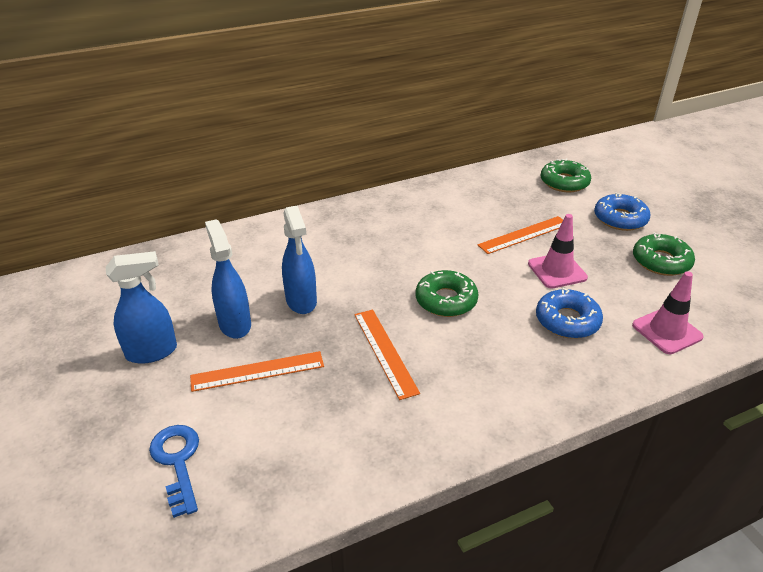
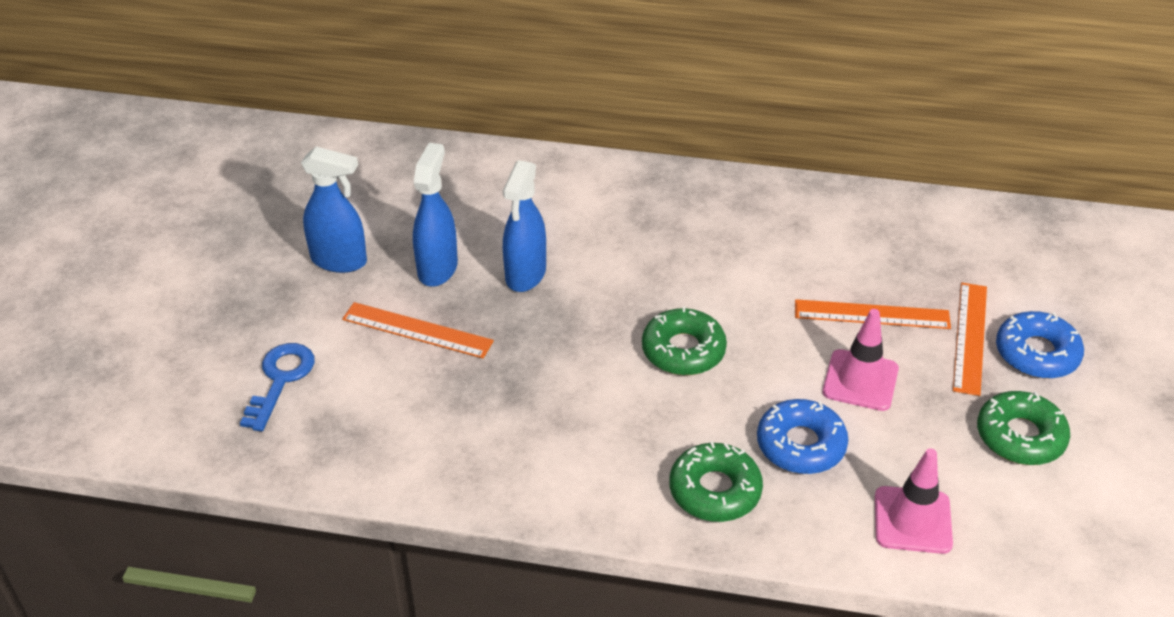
camera: 35 degrees right, 5 degrees up
orange ruler [354,310,420,400] -> orange ruler moved to [953,283,987,396]
green donut [541,159,591,193] -> green donut moved to [669,441,763,522]

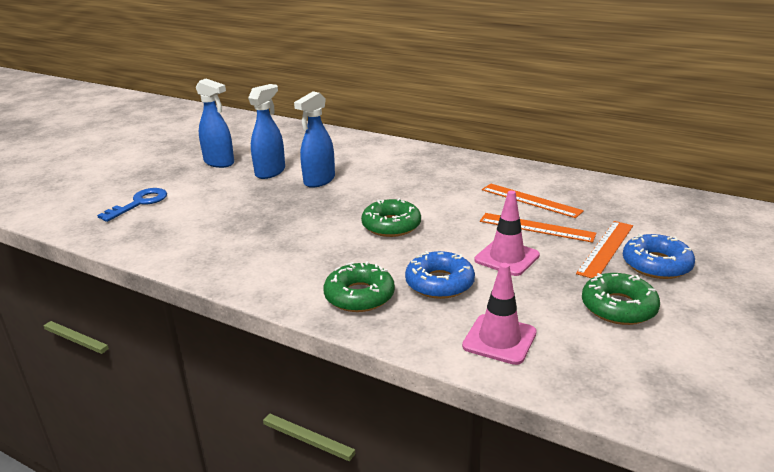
camera: 20 degrees right, 15 degrees down
orange ruler [342,302,494,358] -> orange ruler moved to [482,183,584,218]

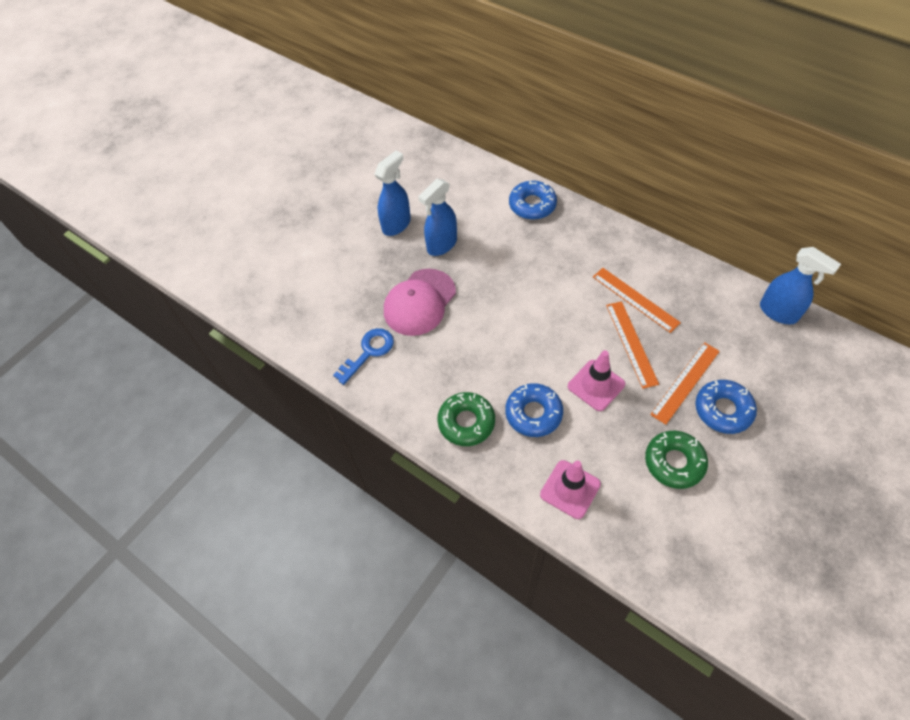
camera: 10 degrees right, 30 degrees up
blue key [97,188,167,222] -> blue key moved to [333,328,394,385]
blue spray bottle [196,78,234,168] -> blue spray bottle moved to [760,247,841,325]
green donut [361,198,421,237] -> none
orange ruler [480,213,596,243] -> orange ruler turned 45 degrees clockwise [606,301,659,389]
none -> pink cap [384,269,456,336]
none -> blue donut [509,181,557,220]

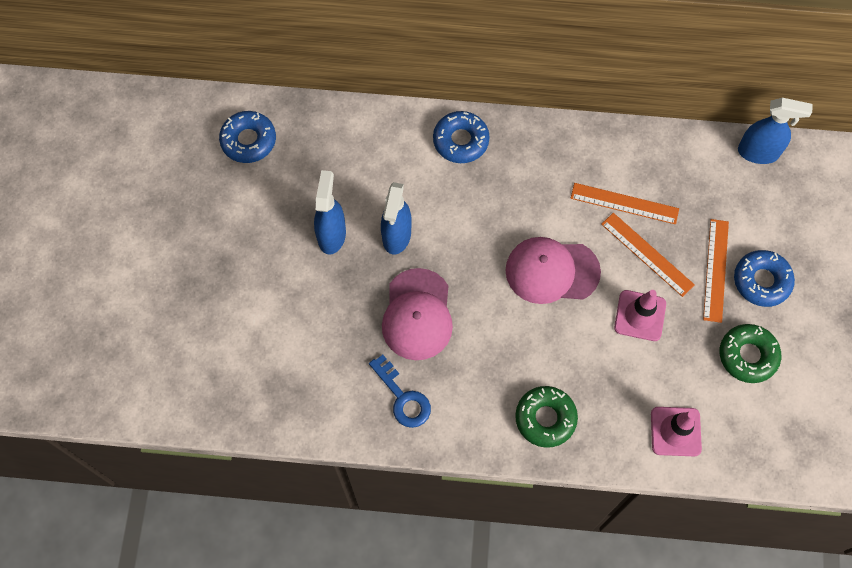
camera: 35 degrees left, 10 degrees up
blue key [333,328,394,385] -> blue key turned 135 degrees clockwise [369,355,431,428]
blue donut [505,383,563,437] -> blue donut moved to [219,111,276,163]
none -> pink cap [505,237,601,304]

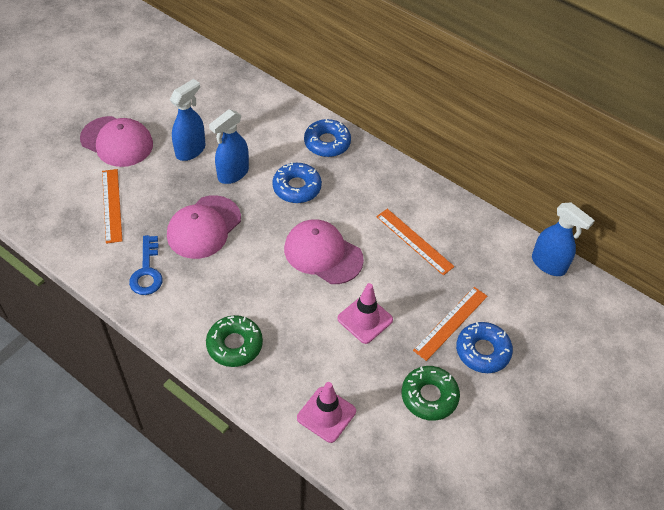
camera: 30 degrees right, 15 degrees down
blue donut [219,111,276,163] -> blue donut moved to [272,162,322,203]
orange ruler [601,213,695,297] -> orange ruler moved to [102,169,122,244]
none -> pink cap [80,116,153,167]

